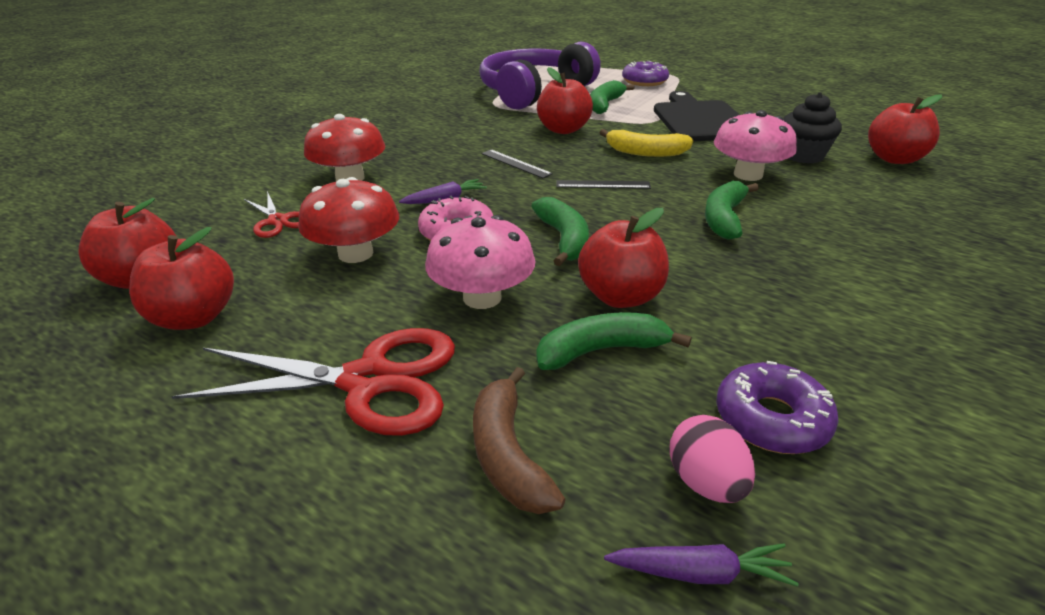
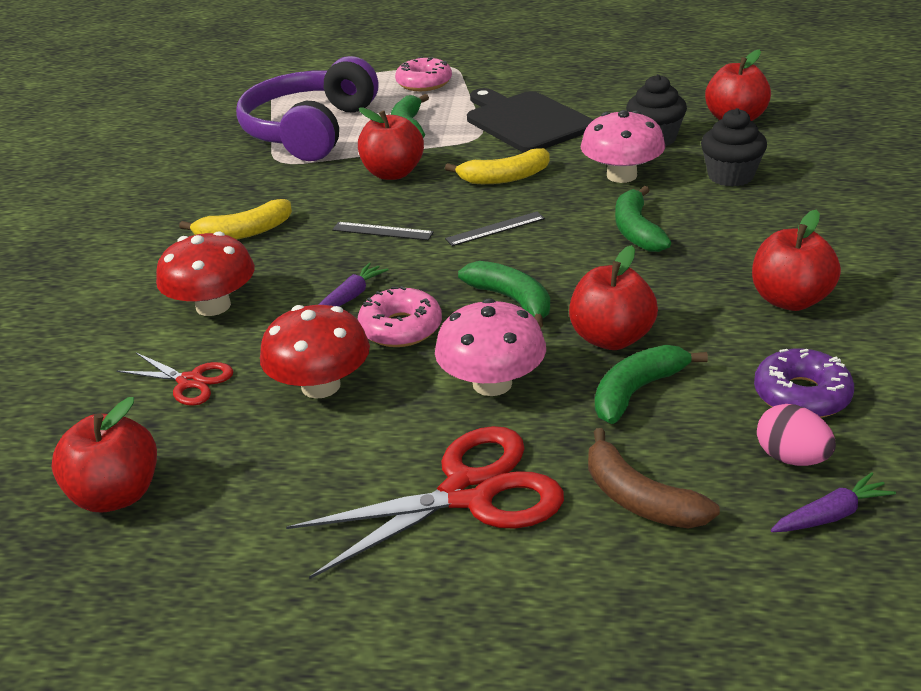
camera: 25 degrees left, 0 degrees up
red apple [129,227,234,330] -> red apple moved to [752,210,841,311]
purple donut [622,61,669,86] -> pink donut [395,57,452,91]
none -> yellow banana [179,199,292,240]
none -> black cupcake [701,108,767,187]

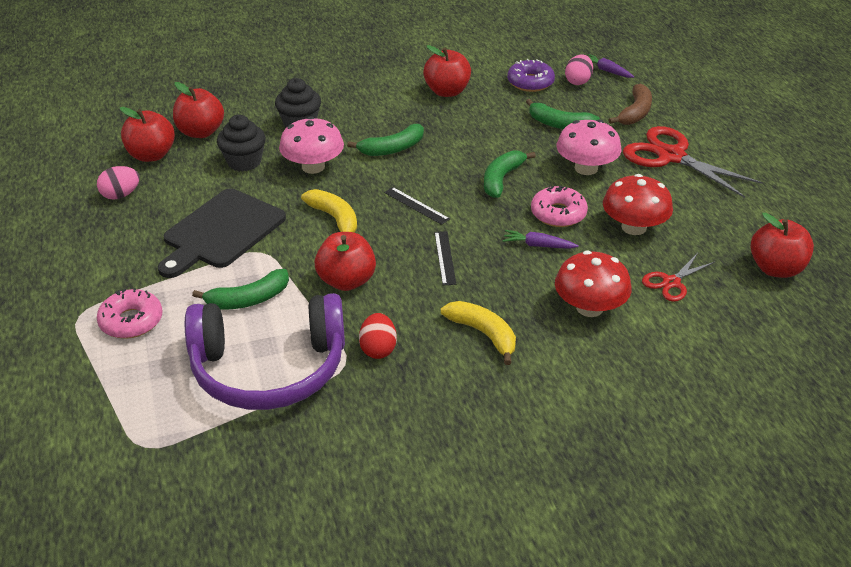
camera: 115 degrees left, 5 degrees up
red scissors [117,353,233,406] -> red scissors turned 135 degrees counterclockwise [642,253,715,302]
red apple [569,245,658,350] -> red apple moved to [120,107,175,162]
none -> pink egg [97,166,140,200]
none -> red egg [359,313,397,359]

